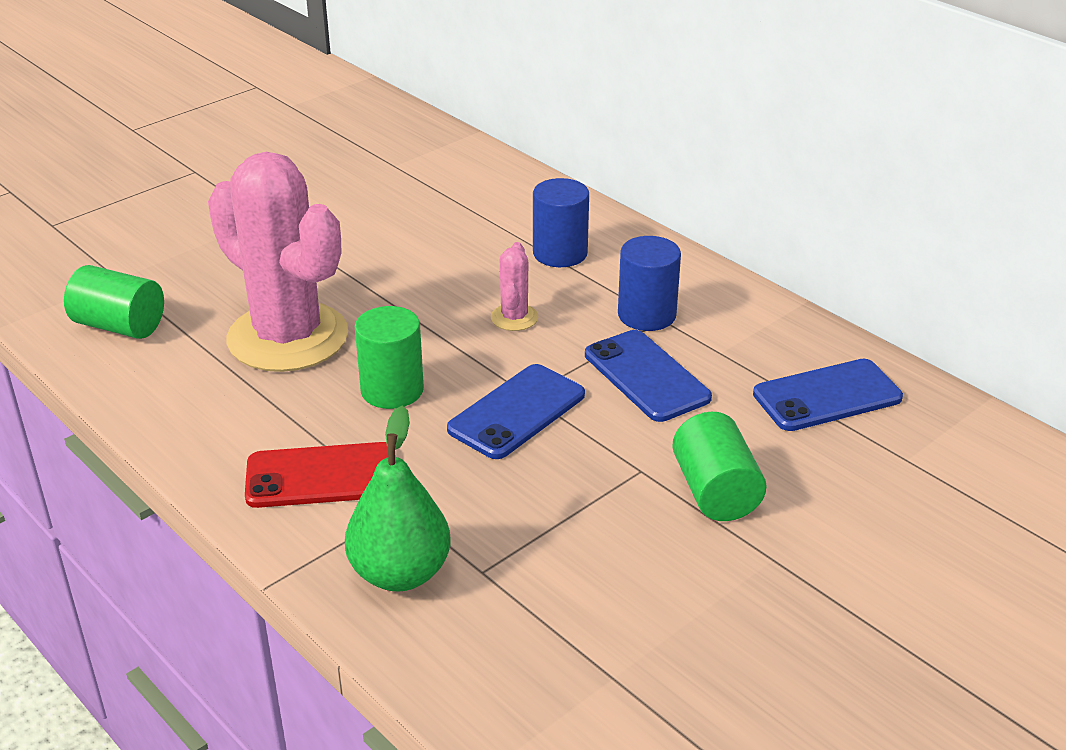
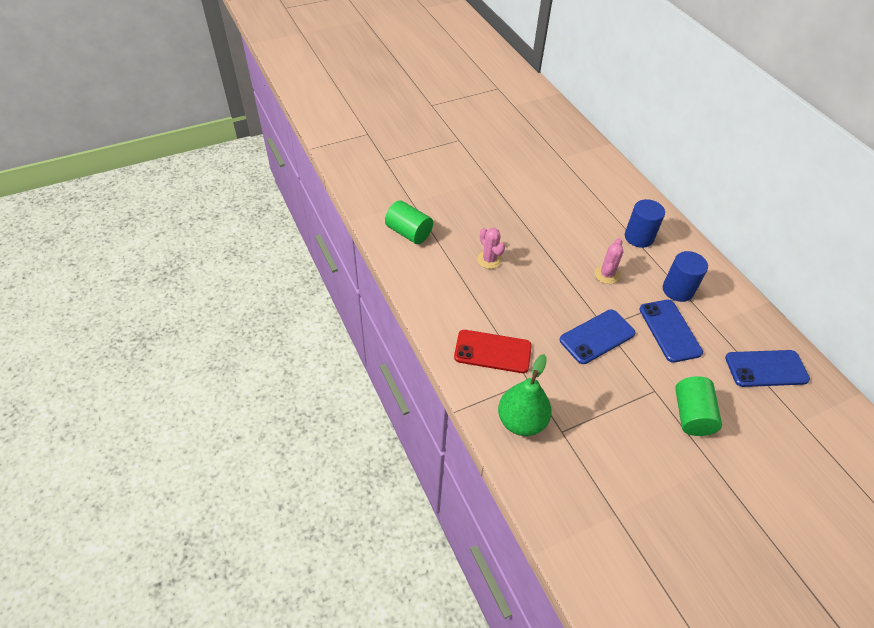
camera: 15 degrees right, 15 degrees up
pink cactus [208,152,348,372] -> pink cactus [477,228,505,269], size x0.41
green cylinder [355,306,424,409] -> none

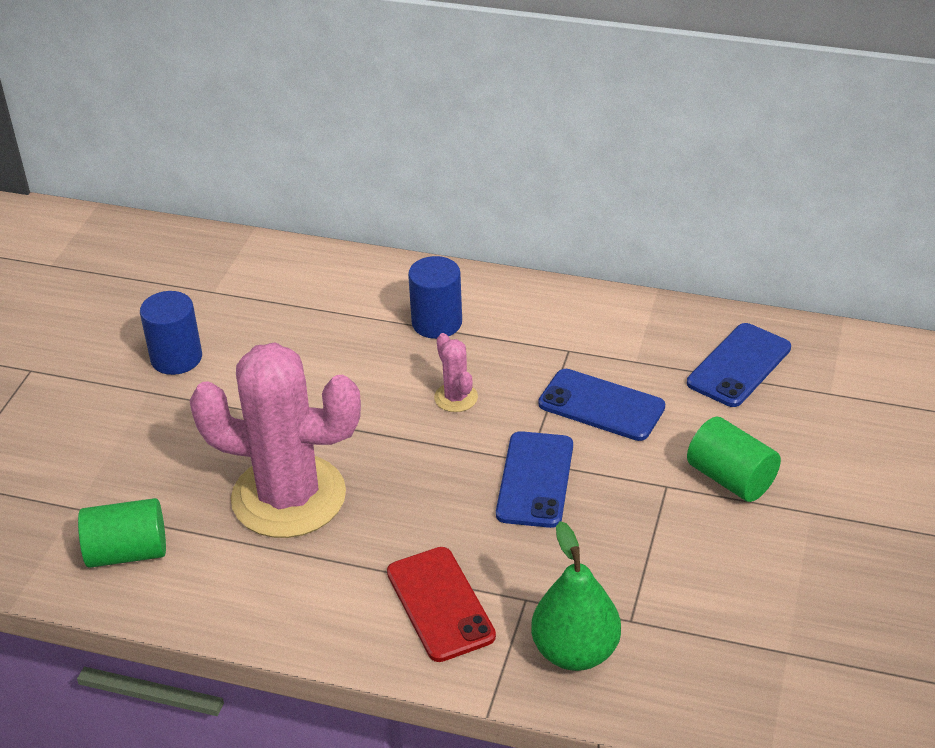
camera: 45 degrees left, 10 degrees down
red phone [454,330,532,373] -> red phone turned 75 degrees counterclockwise [387,547,496,662]
pink cactus [477,228,505,269] -> pink cactus [190,342,361,538], size x2.47
blue cylinder [663,251,708,302] -> blue cylinder moved to [140,291,202,375]

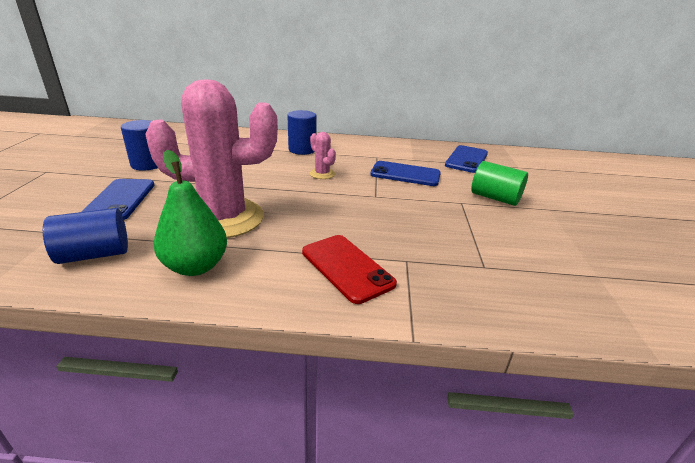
camera: 15 degrees left, 10 degrees down
green cylinder [78,498,166,568] -> blue cylinder [43,208,128,264]
blue phone [496,431,573,528] -> blue phone moved to [81,179,154,220]
green pear [531,521,621,671] -> green pear moved to [154,150,227,276]

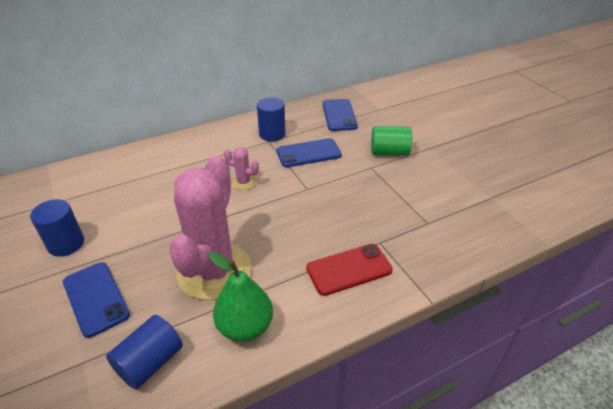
camera: 30 degrees left, 10 degrees up
pink cactus [145,79,278,238] -> pink cactus turned 45 degrees counterclockwise [170,156,252,300]
blue cylinder [287,110,317,155] -> blue cylinder moved to [257,97,286,141]
red phone [302,235,397,304] -> red phone turned 45 degrees counterclockwise [306,244,393,296]

